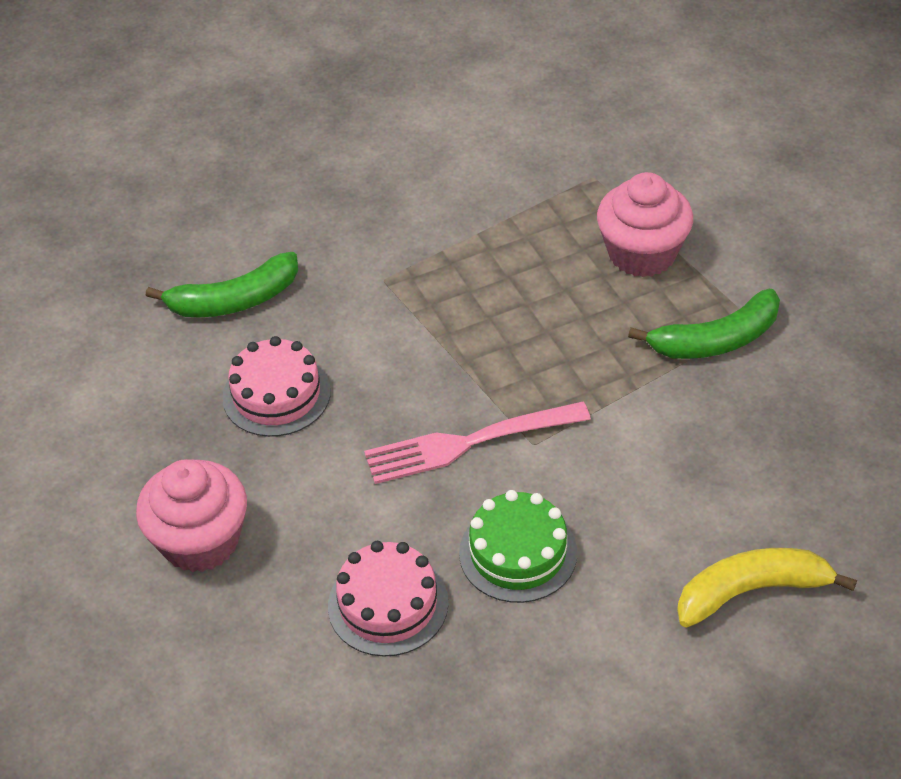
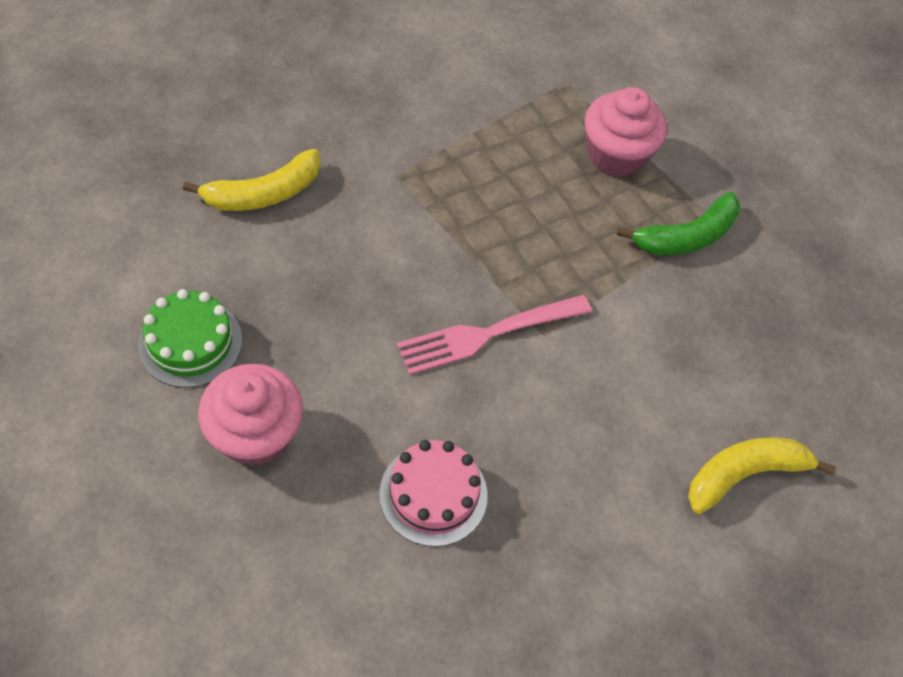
camera: 15 degrees left, 10 degrees up
green banana [146,252,298,317] -> yellow banana [183,149,321,211]
pink cake [222,336,331,437] -> none
green cake [459,490,577,603] -> green cake moved to [138,289,242,388]

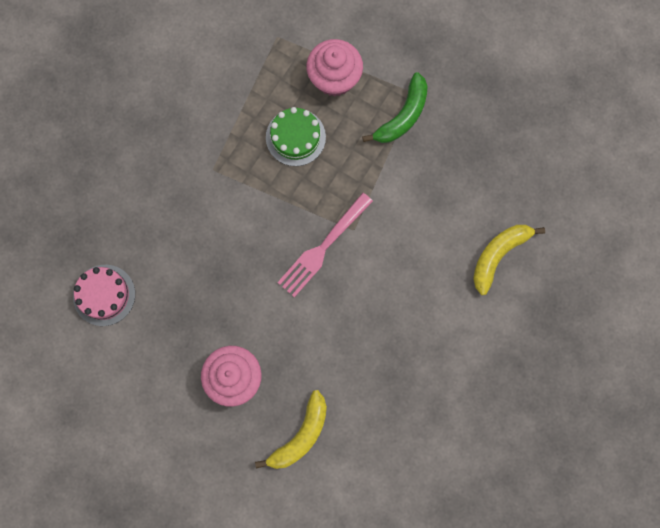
camera: 20 degrees left, 20 degrees up
green cake [138,289,242,388] -> green cake moved to [266,107,326,166]
yellow banana [183,149,321,211] -> yellow banana moved to [255,390,327,469]
pink cake [379,440,488,547] -> pink cake moved to [73,265,135,326]

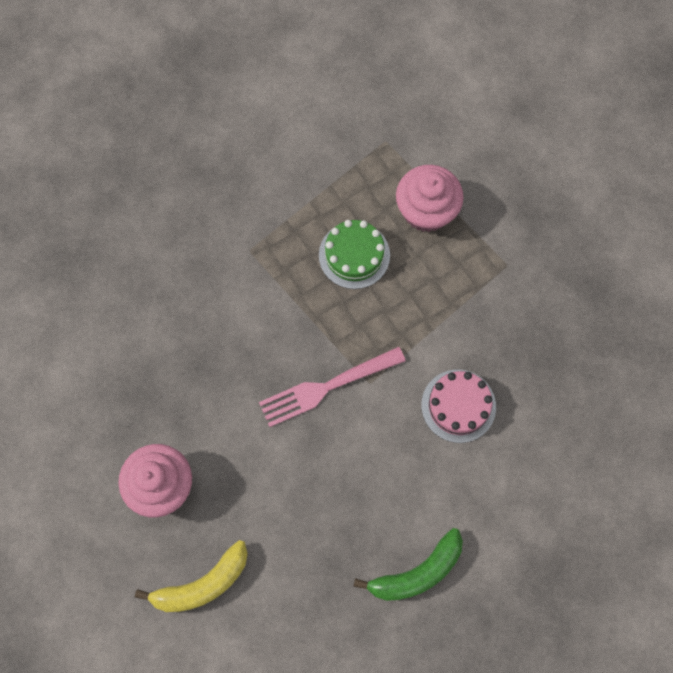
camera: 25 degrees right, 5 degrees down
pink cake [73,265,135,326] -> pink cake moved to [421,370,496,443]
green banana [362,72,428,143] -> green banana moved to [353,528,463,601]
yellow banana [473,225,545,295] -> none

